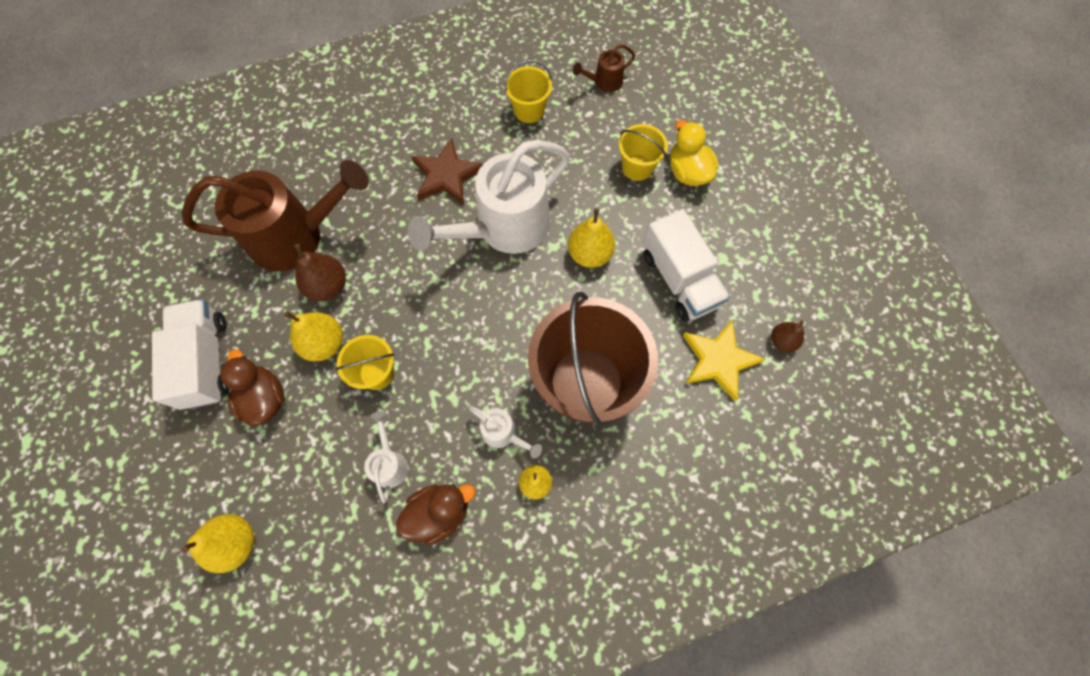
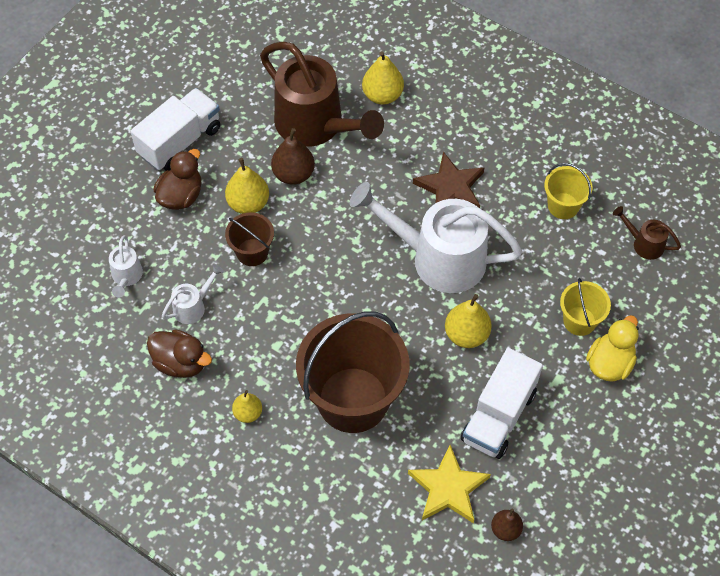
camera: 55 degrees right, 10 degrees down
yellow pear [181,514,254,573] -> yellow pear moved to [362,51,404,105]
yellow bucket [335,335,395,390] -> brown bucket [225,212,274,266]
white watering can [468,406,542,458] -> white watering can moved to [109,235,143,298]

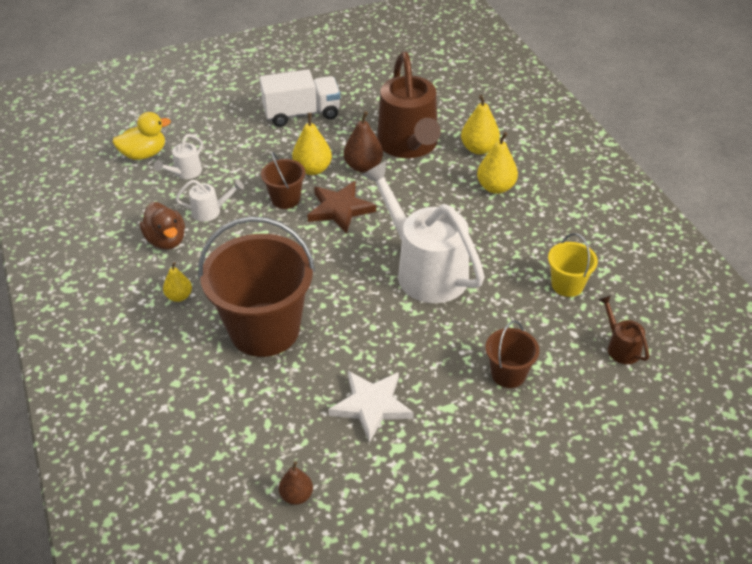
camera: 35 degrees right, 15 degrees down
brown duck [153,149,201,210] -> none
yellow star [408,445,491,524] -> none
brown star [413,151,484,208] -> brown star moved to [307,181,376,233]
yellow pear [445,294,492,348] -> yellow pear moved to [477,132,518,194]
white truck [461,348,543,459] -> white star [328,371,414,443]
yellow bucket [560,278,611,336] -> brown bucket [485,321,540,388]
yellow duck [586,315,639,382] -> yellow duck moved to [112,112,171,160]

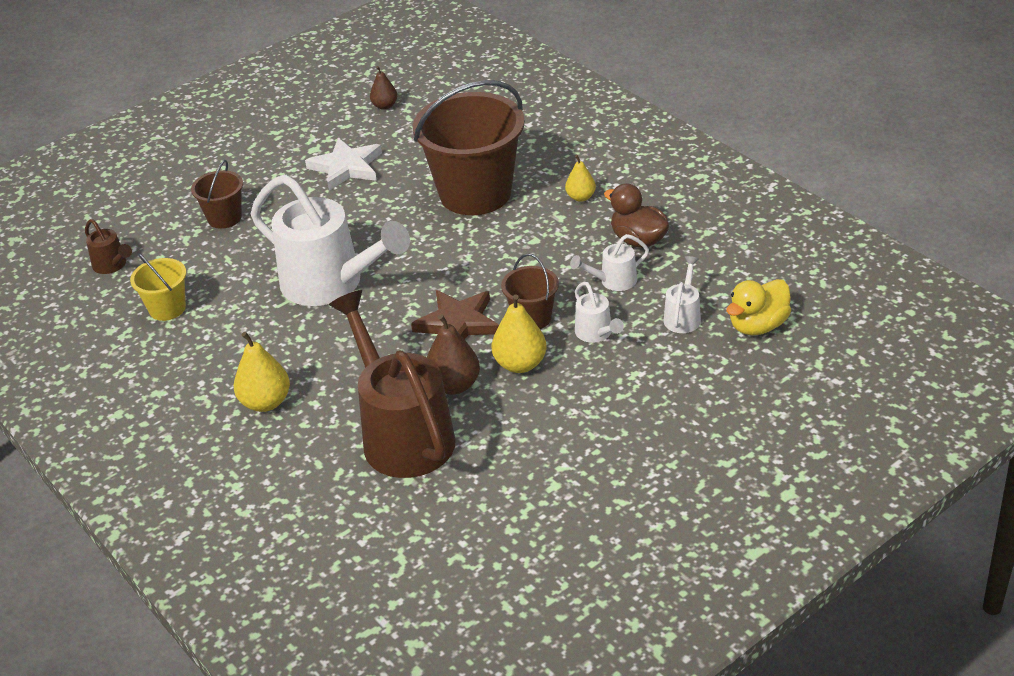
camera: 165 degrees right, 5 degrees down
white truck [260,69,340,127] -> none
yellow pear [461,94,500,155] -> none
none -> white watering can [575,282,624,343]

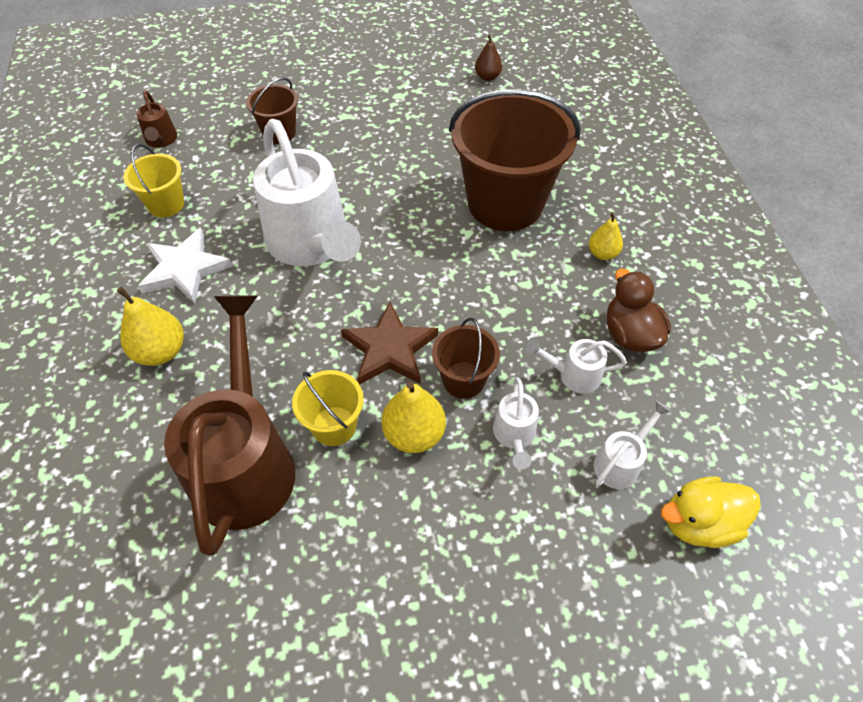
camera: 25 degrees right, 15 degrees up
white star [305,138,382,190] -> white star moved to [138,228,232,304]
brown pear [427,314,480,395] -> yellow bucket [292,370,364,446]

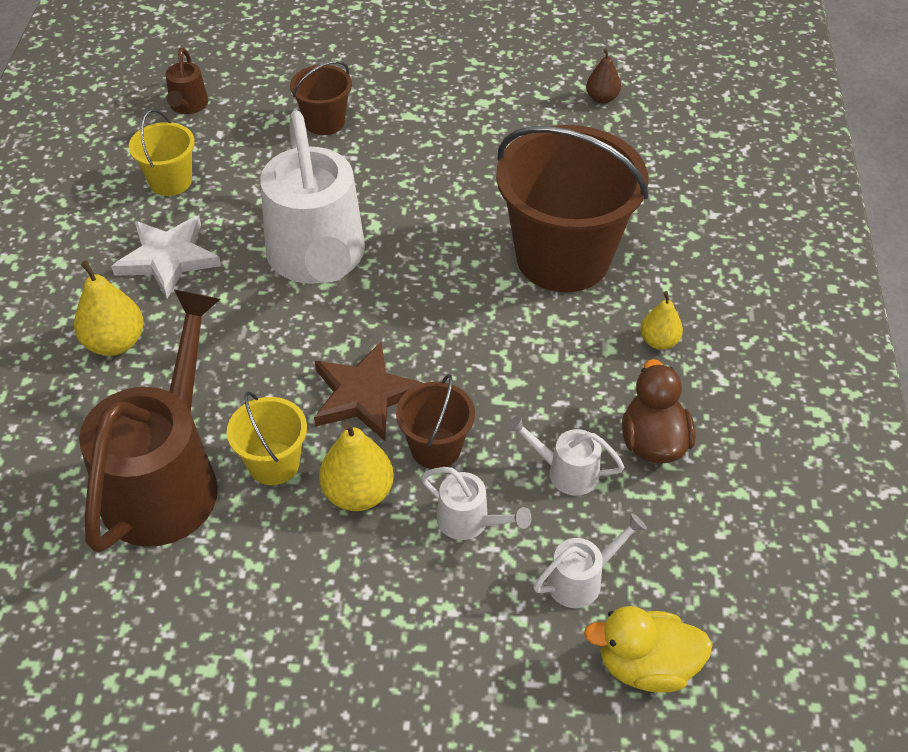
camera: 15 degrees right, 5 degrees down
white watering can [493,377,539,470] -> white watering can turned 75 degrees counterclockwise [421,467,532,540]

